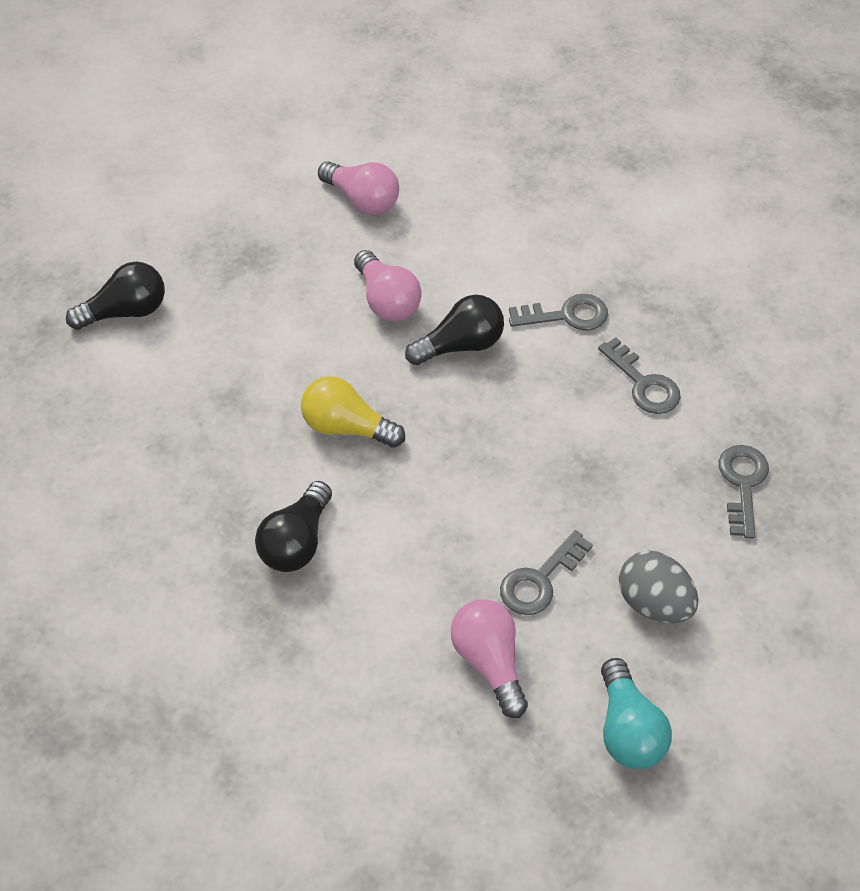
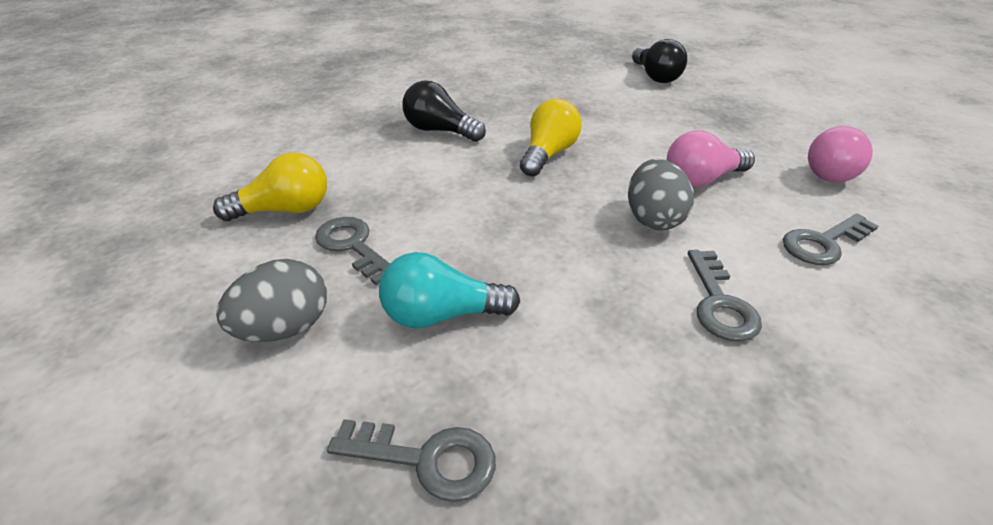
camera: 95 degrees right, 15 degrees down
black light bulb [405,295,504,365] -> grey egg [628,159,694,230]
pink light bulb [451,599,528,718] -> yellow light bulb [213,152,327,221]
grey key [598,337,681,414] -> grey key moved to [783,214,878,265]
turquoise light bulb [601,658,672,769] -> turquoise light bulb moved to [379,252,520,329]

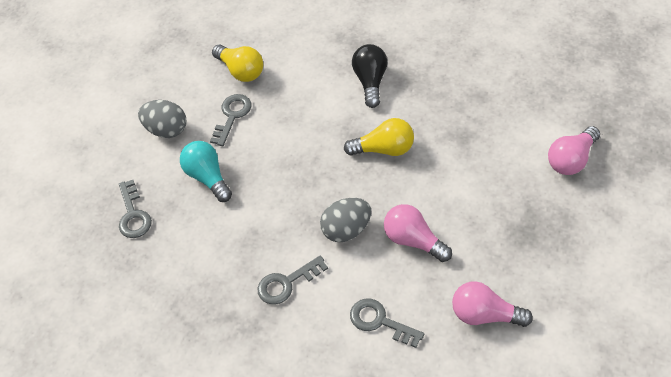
camera: 65 degrees right, 15 degrees up
black light bulb [632,39,687,83] -> pink light bulb [548,126,600,175]

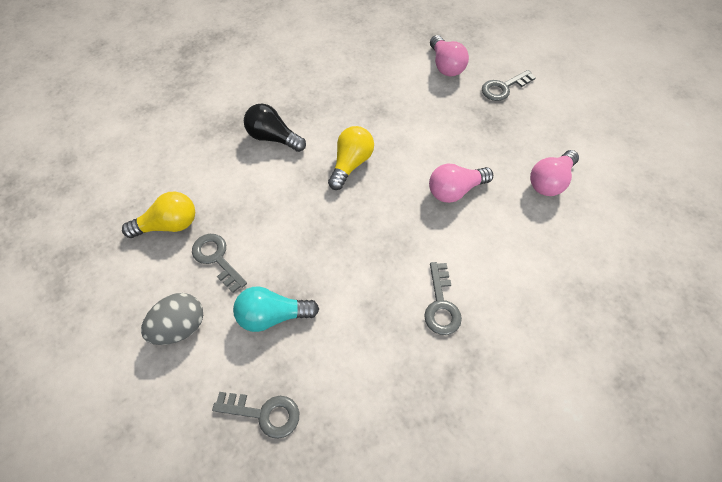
camera: 65 degrees left, 5 degrees up
grey egg [320,198,371,242] -> none
grey key [350,298,424,348] -> grey key moved to [482,70,536,101]

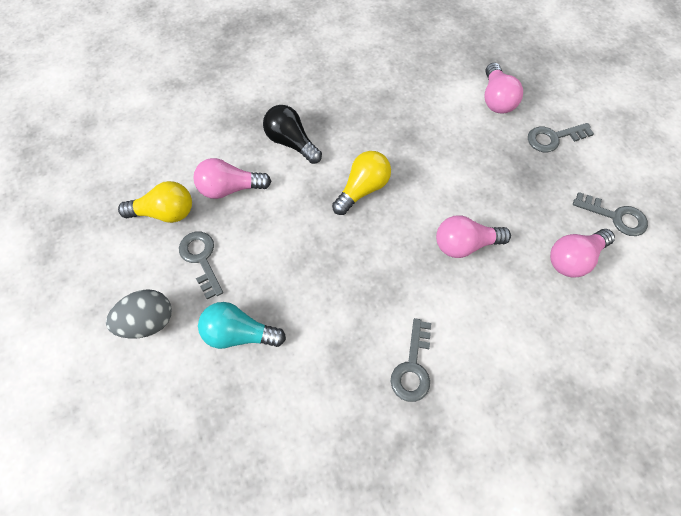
camera: 15 degrees right, 5 degrees up
grey key [212,392,299,439] -> grey key moved to [573,192,648,236]
none -> pink light bulb [193,158,272,199]

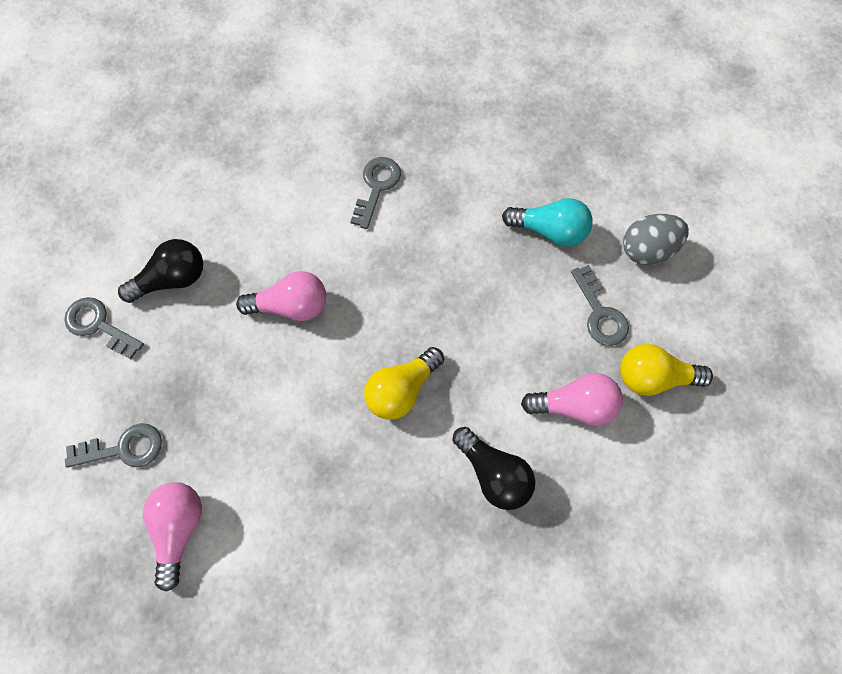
camera: 175 degrees left, 5 degrees up
pink light bulb [550,229,615,277] -> black light bulb [118,239,203,303]

